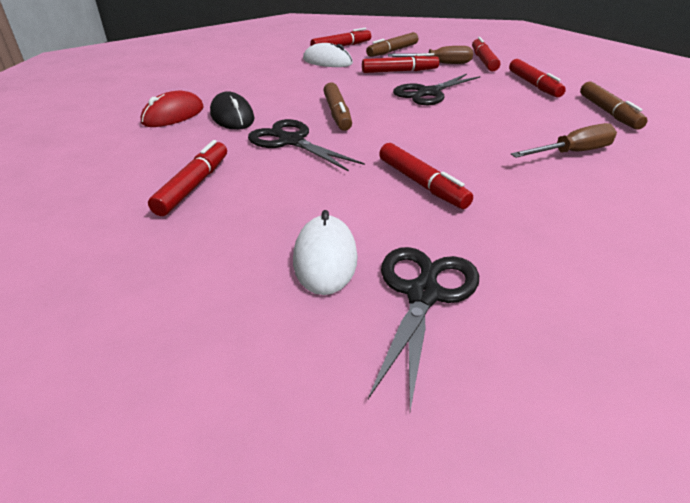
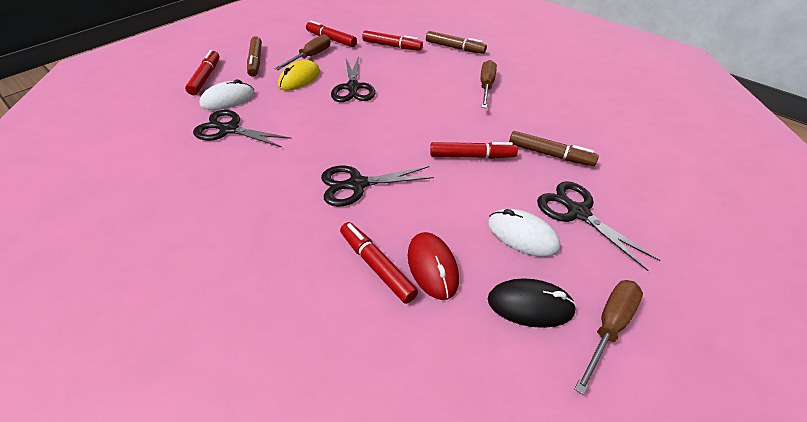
camera: 55 degrees left, 10 degrees up
red mouse [141,91,204,127] -> red mouse moved to [408,232,459,300]
black mouse [210,91,254,130] -> black mouse moved to [488,278,577,328]
brown marker [324,82,352,131] -> brown marker moved to [509,131,599,166]
red marker [362,53,439,73] -> yellow mouse [278,60,320,91]
none -> black scissors [193,110,292,147]
none -> brown screwdriver [575,280,643,395]

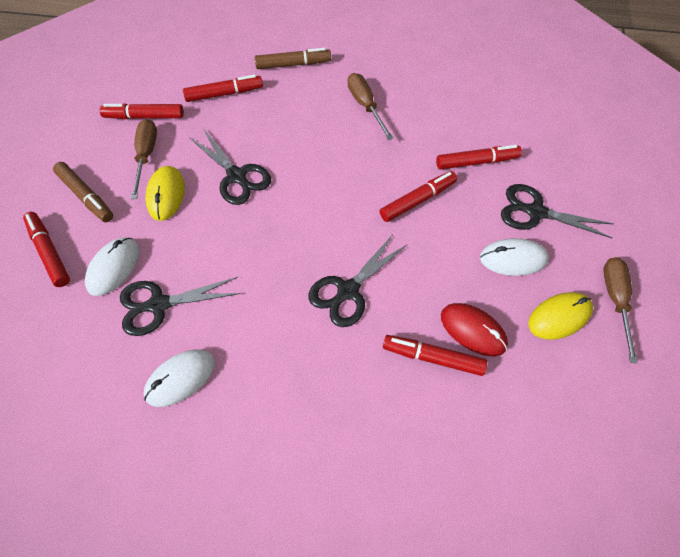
camera: 35 degrees left, 15 degrees up
black mouse [488,278,577,328] -> yellow mouse [529,292,593,340]
brown marker [509,131,599,166] -> red marker [436,145,522,170]
none -> white mouse [143,349,215,407]

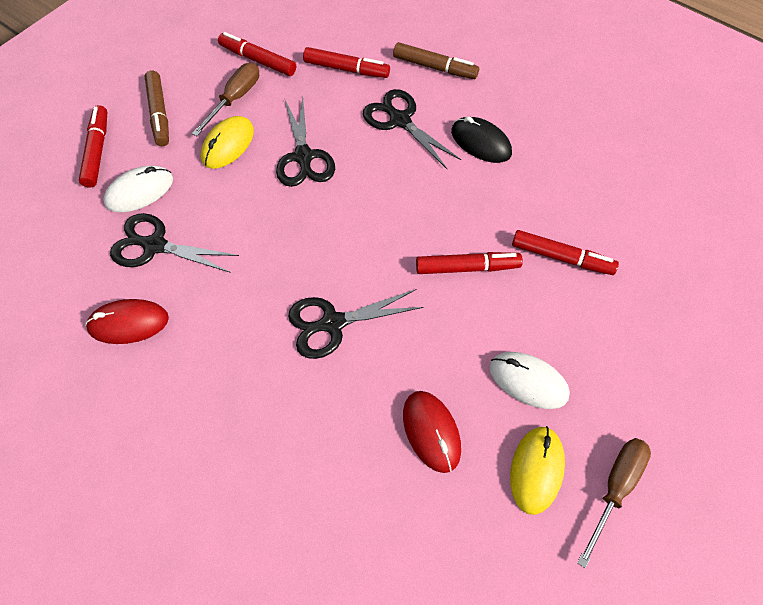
camera: 30 degrees right, 0 degrees up
white mouse [143,349,215,407] -> red mouse [85,299,169,344]
brown screwdriver [348,73,394,140] -> black mouse [451,116,512,163]
red marker [383,335,487,376] -> none
black scissors [501,184,613,238] -> black scissors moved to [363,89,461,169]
yellow mouse [529,292,593,340] -> yellow mouse turned 75 degrees counterclockwise [510,426,565,515]

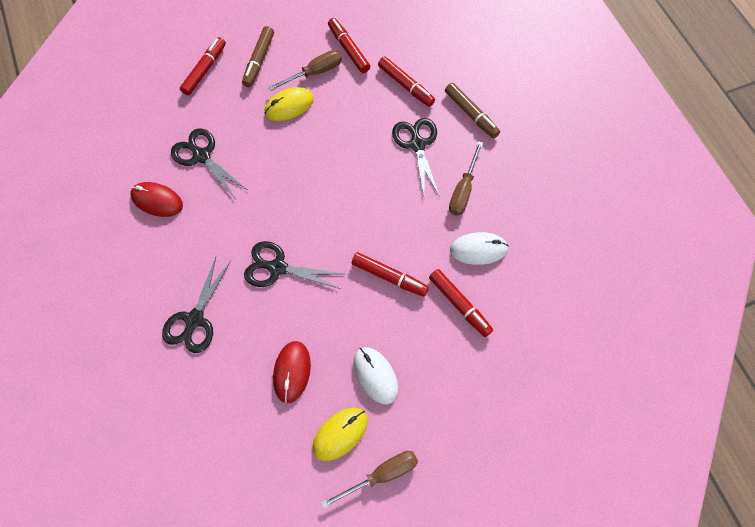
camera: 30 degrees right, 5 degrees up
white mouse [104,165,173,212] -> white mouse moved to [450,232,509,265]
black scissors [276,96,335,187] -> black scissors moved to [162,257,231,353]
black mouse [451,116,512,163] -> brown screwdriver [449,141,483,216]

